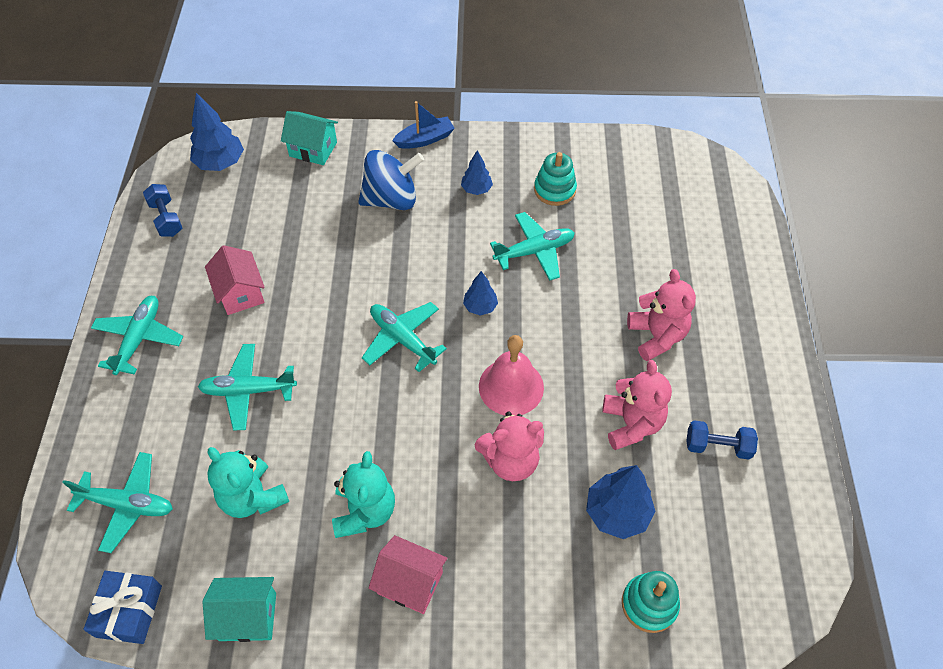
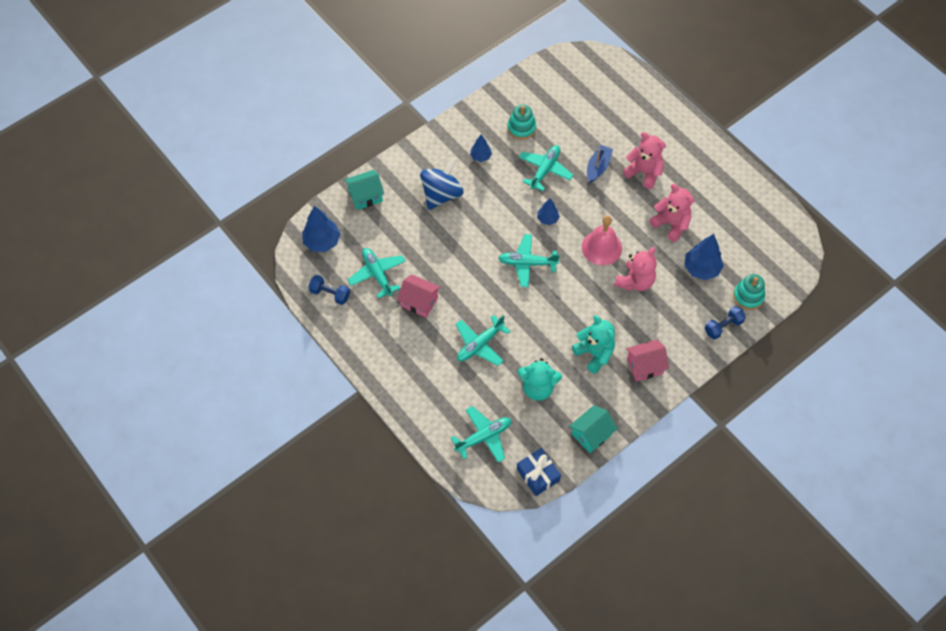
camera: 40 degrees left, 5 degrees up
turquoise plane [91,296,183,375] -> turquoise plane moved to [348,248,406,298]
blue boat [392,101,455,149] -> blue boat moved to [587,145,613,183]
blue dumbbell [686,420,758,460] -> blue dumbbell moved to [705,306,746,340]

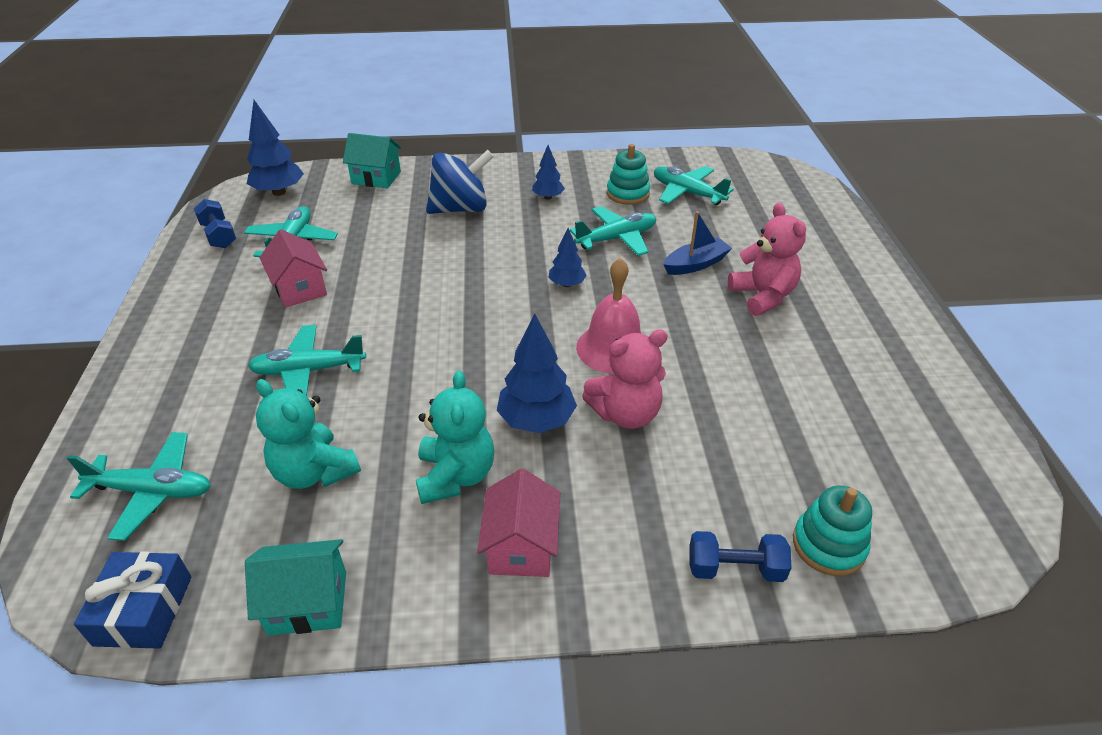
camera: 35 degrees right, 20 degrees down
turquoise plane [498,234,560,287] -> turquoise plane moved to [654,166,734,205]
pink house [626,340,669,382] -> pink house turned 75 degrees clockwise [477,468,560,577]
pink teddy bear [650,184,694,242] -> none
blue tree [684,234,724,280] -> blue tree moved to [497,314,577,433]

